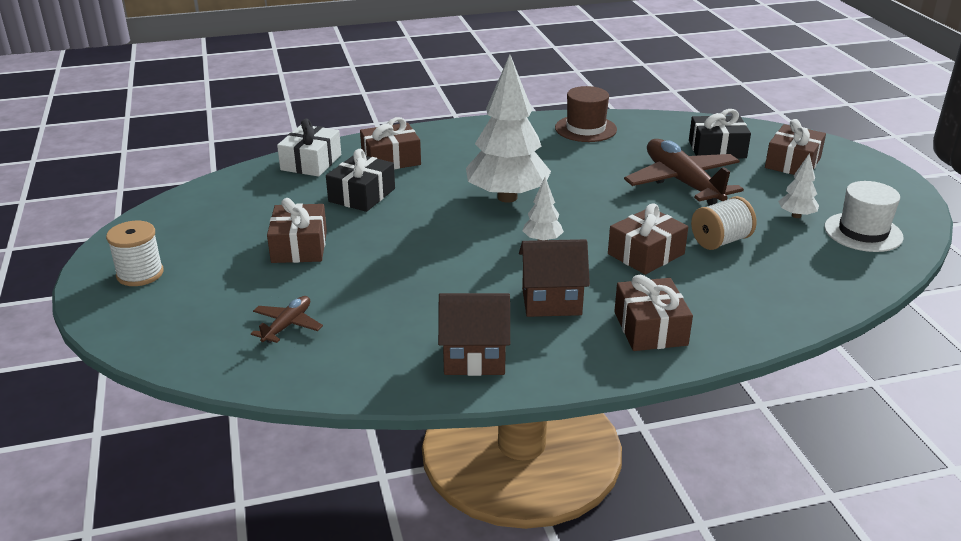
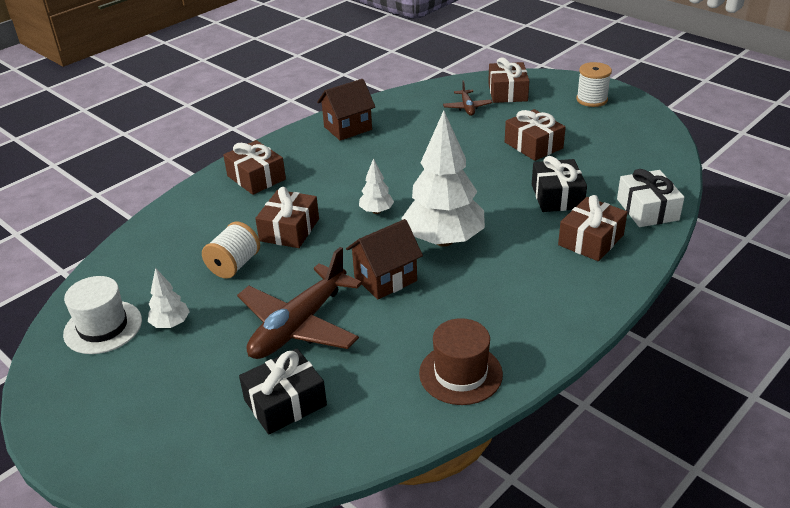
camera: 150 degrees right, 5 degrees up
brown house [519,239,590,317] -> brown house moved to [346,219,423,300]
brown plane [624,139,744,205] -> brown plane turned 90 degrees clockwise [237,247,362,359]
brown gift [765,119,826,175] -> brown gift moved to [488,57,529,103]

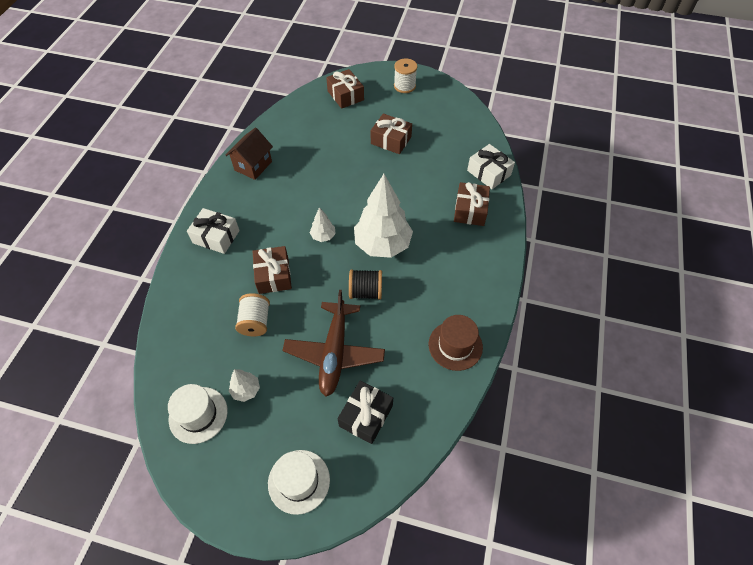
camera: 30 degrees left, 20 degrees up
brown gift [223,140,286,195] -> white gift [187,208,240,254]
brown house [346,219,423,300] -> black spool [349,269,382,300]
brown plane [443,81,492,116] -> none
black gift [532,156,587,212] -> none
none -> white hat [268,450,330,515]

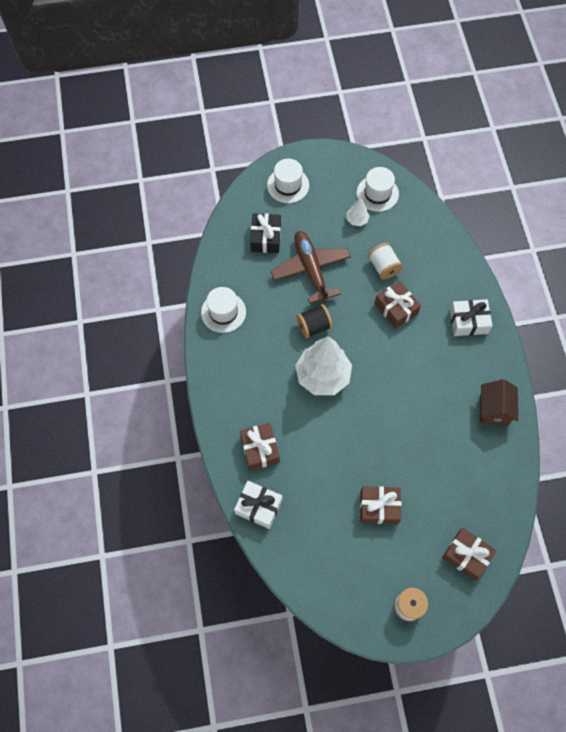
camera: 155 degrees right, 10 degrees up
white tree [310,207,336,242] -> none
brown hat [429,315,483,371] -> white hat [201,287,246,333]

